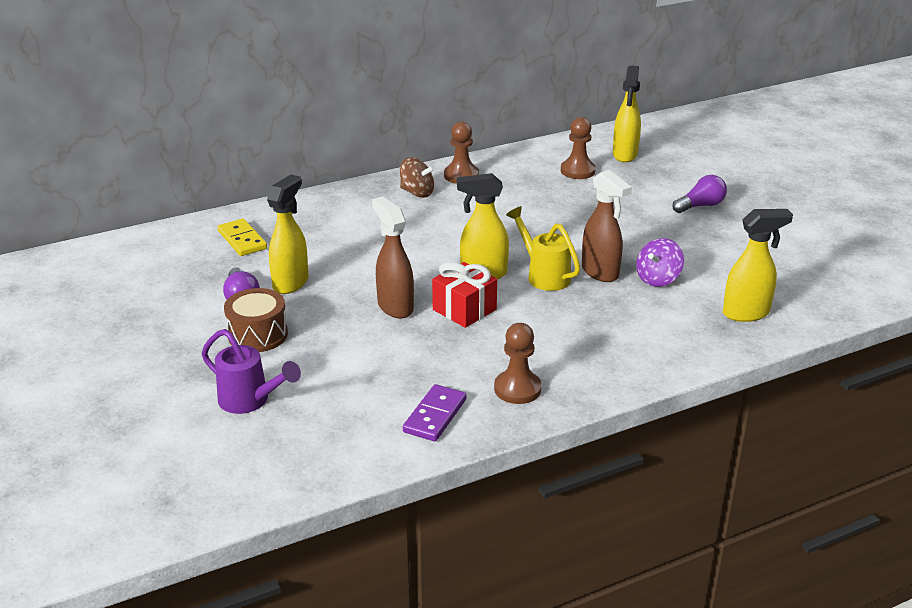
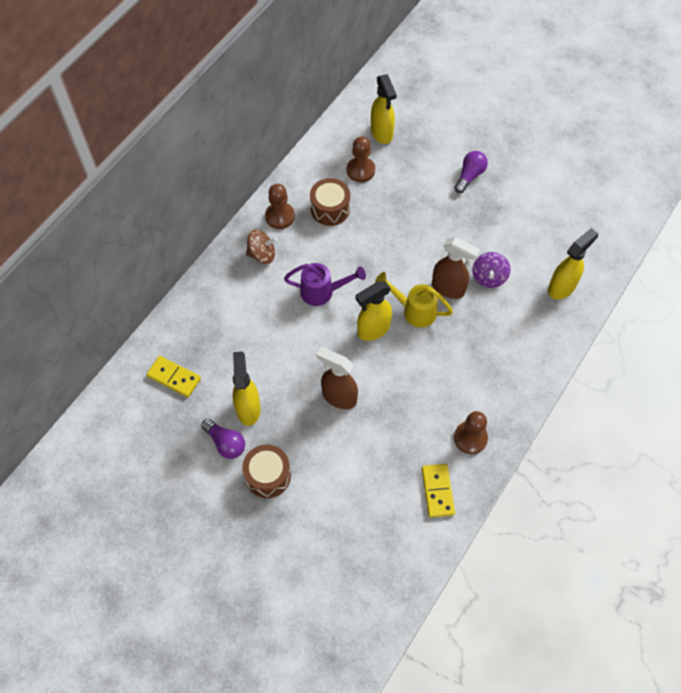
camera: 30 degrees left, 30 degrees up
purple watering can [202,329,301,414] -> purple watering can moved to [284,263,366,306]
purple domino [403,384,467,441] -> yellow domino [422,464,455,518]
red gift [432,262,497,328] -> none
none -> brown drum [310,178,350,226]

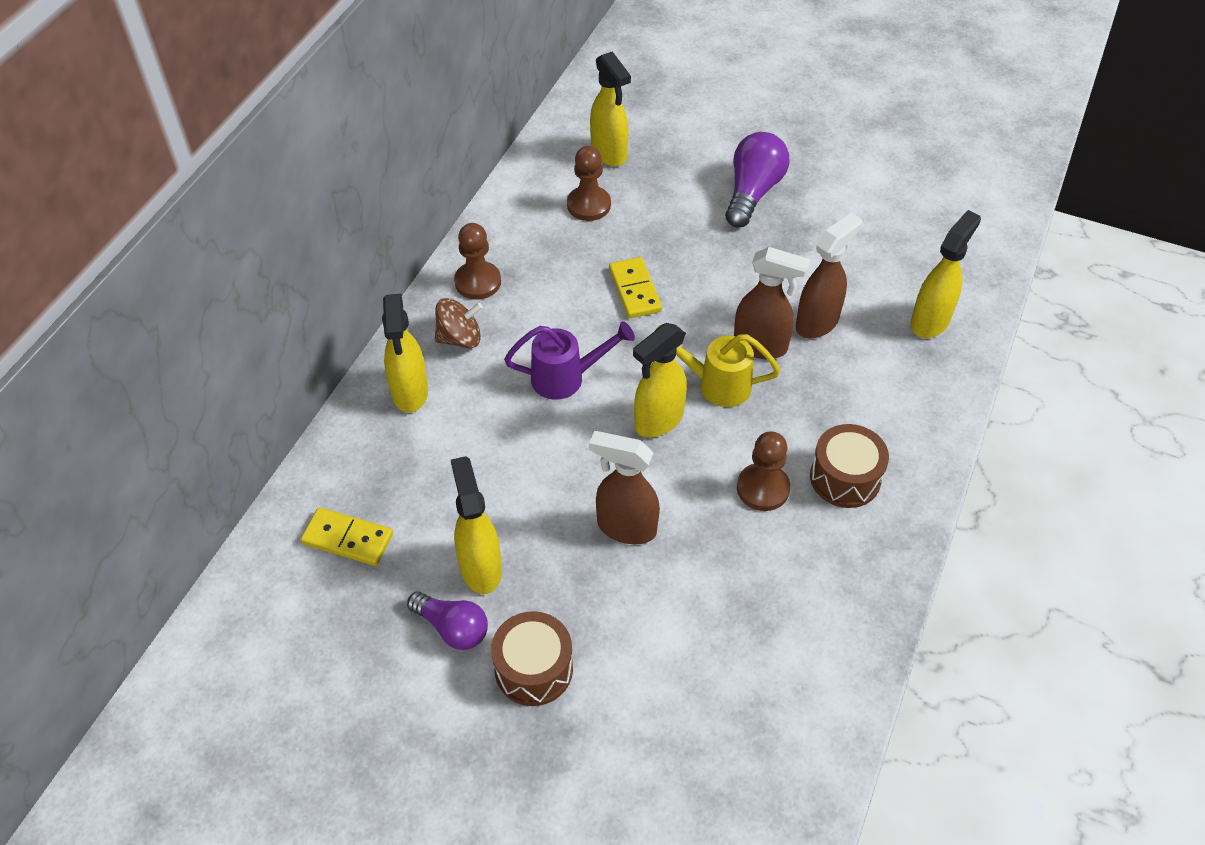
camera: 10 degrees left, 10 degrees down
brown drum [310,178,350,226] -> brown drum moved to [810,424,889,508]
yellow domino [422,464,455,518] -> yellow domino moved to [609,257,662,318]
purple light bulb [454,151,488,193] -> purple light bulb [725,132,789,227], size x1.50
brown pawn [454,411,488,454] -> brown pawn moved to [737,431,790,511]
purple spinning top [472,252,510,288] -> brown spray bottle [796,213,862,338]
none -> yellow spray bottle [382,294,428,413]

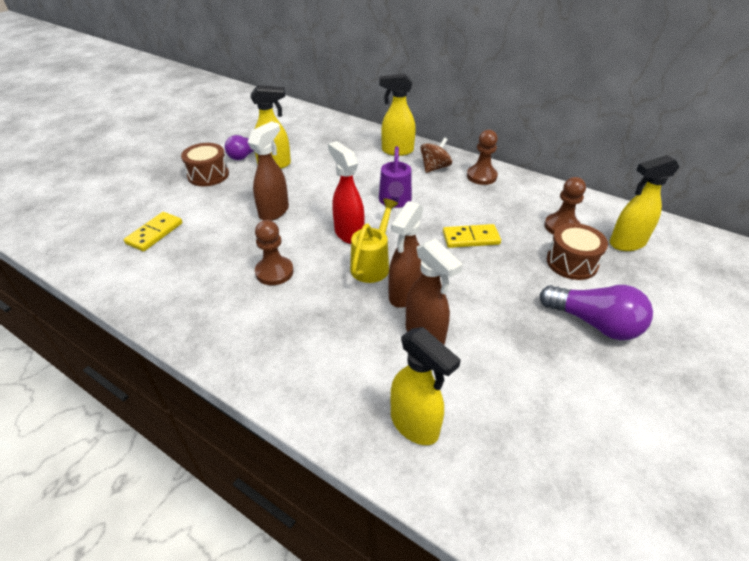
camera: 100 degrees right, 10 degrees down
yellow domino [301,507,393,566] -> yellow domino moved to [124,212,182,251]
brown spinning top [435,298,483,348] -> brown spinning top turned 135 degrees counterclockwise [420,137,452,173]
yellow spray bottle [633,323,687,437] -> red spray bottle [328,141,365,244]
brown drum [810,424,889,508] -> brown drum moved to [547,223,608,280]

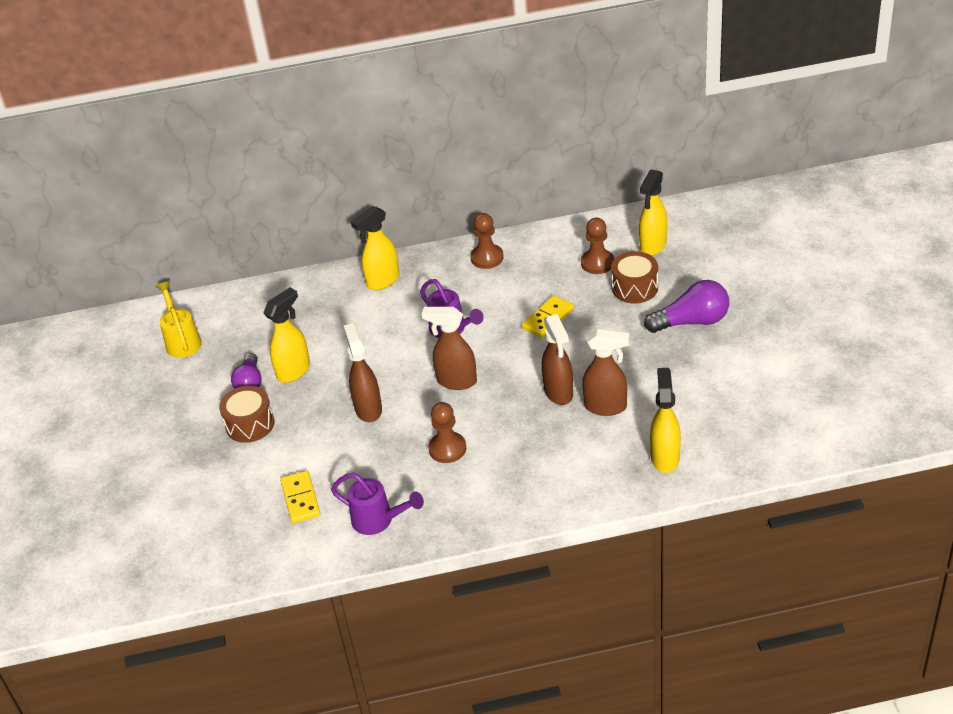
camera: 40 degrees left, 0 degrees up
red spray bottle [328,141,365,244] -> brown spray bottle [422,307,477,390]
yellow watering can [350,198,398,283] -> yellow watering can moved to [155,281,202,358]
yellow spray bottle [391,327,461,445] -> yellow spray bottle turned 90 degrees counterclockwise [650,368,681,473]
brown spinning top [420,137,452,173] -> none
none -> purple watering can [331,472,424,535]

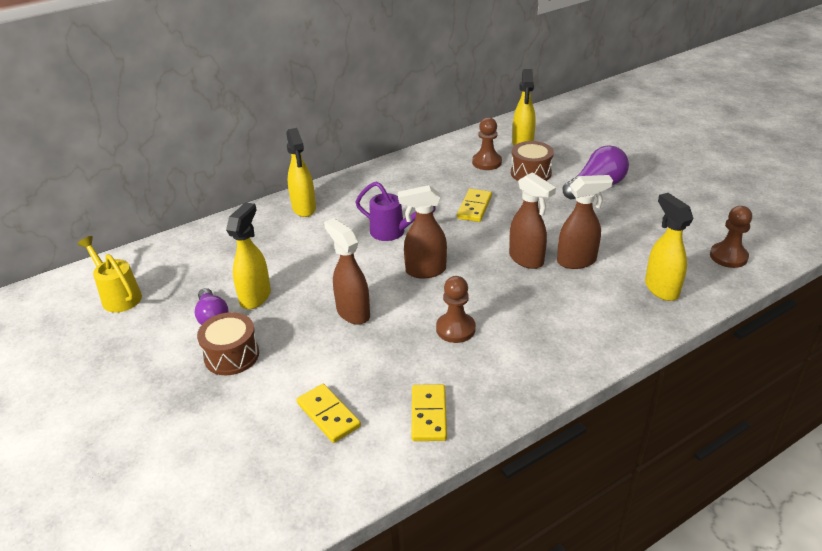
camera: 25 degrees left, 5 degrees down
purple watering can [331,472,424,535] -> yellow domino [411,384,447,441]
yellow spray bottle [351,206,400,290] -> yellow spray bottle turned 45 degrees counterclockwise [286,128,316,217]
brown pawn [470,213,504,269] -> brown pawn moved to [710,206,752,268]

